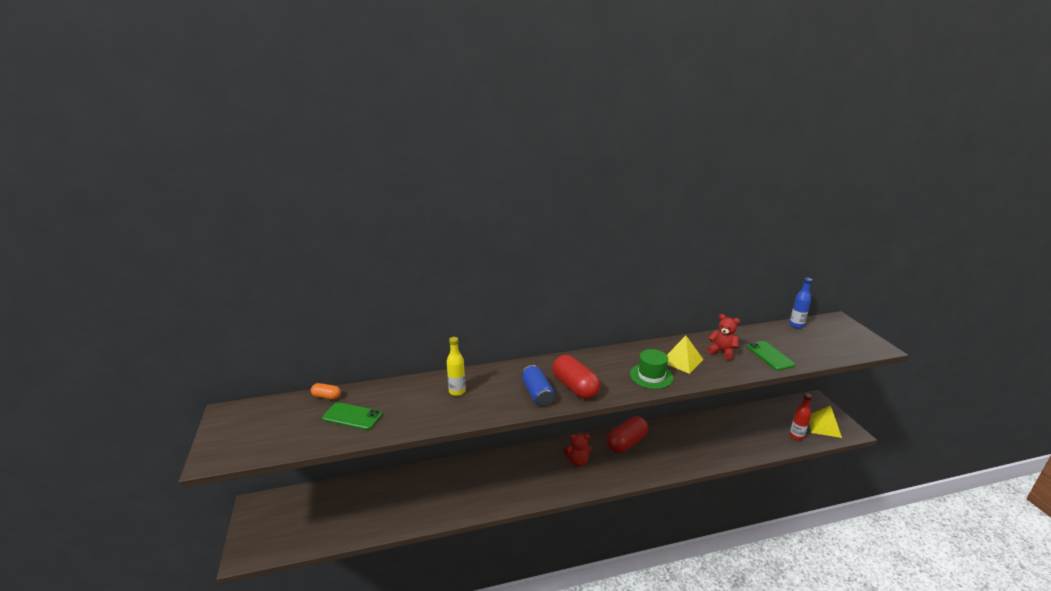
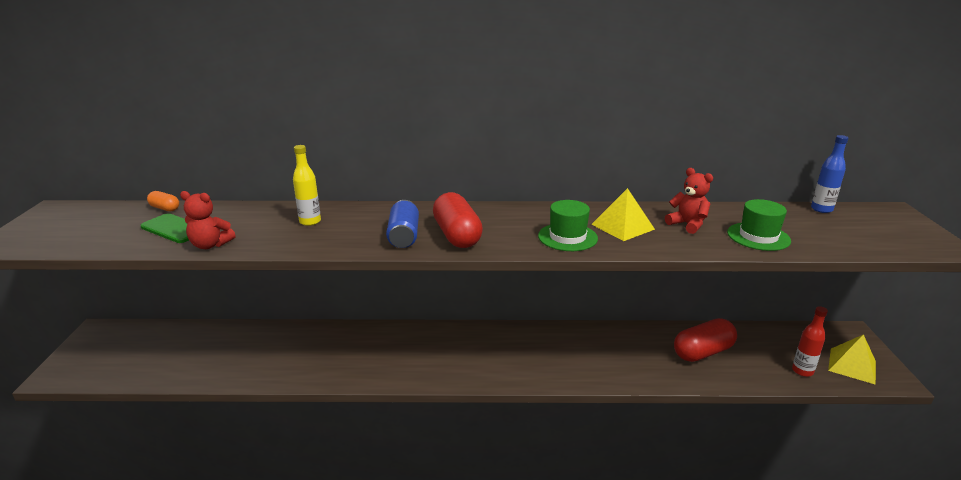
camera: 15 degrees right, 0 degrees up
red teddy bear [564,434,592,467] -> red teddy bear moved to [180,191,236,249]
red capsule [607,416,648,453] -> red capsule moved to [674,318,737,362]
green phone [747,341,795,371] -> green hat [727,199,791,251]

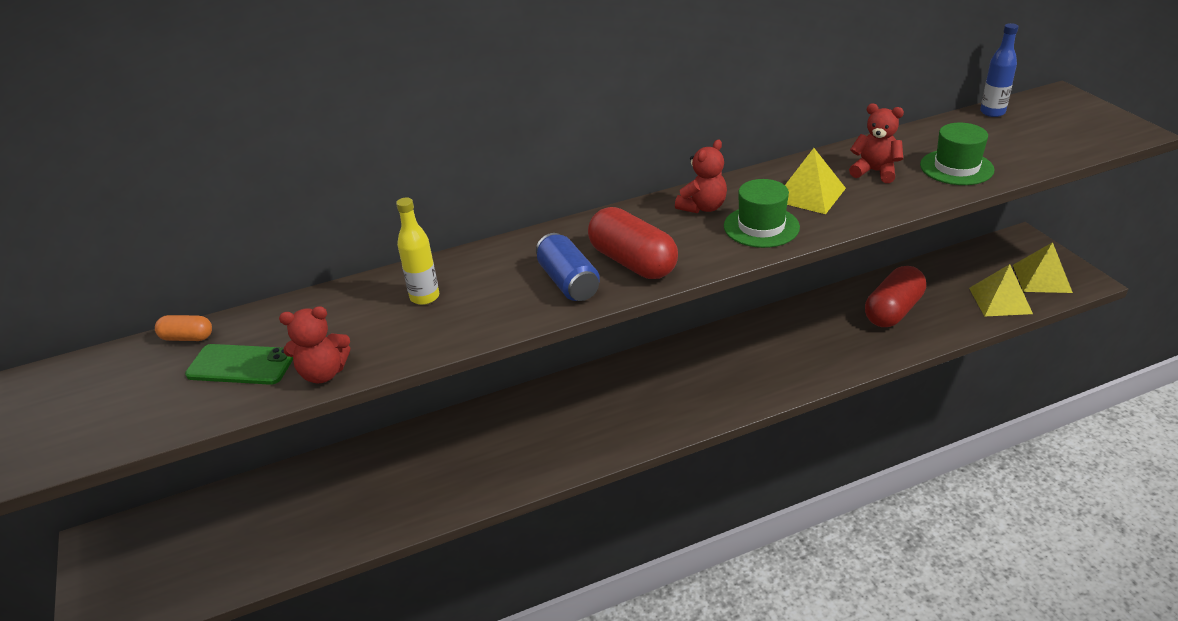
camera: 20 degrees left, 10 degrees up
red bottle [792,306,828,377] -> yellow pyramid [969,264,1033,317]
none -> red teddy bear [675,140,727,213]

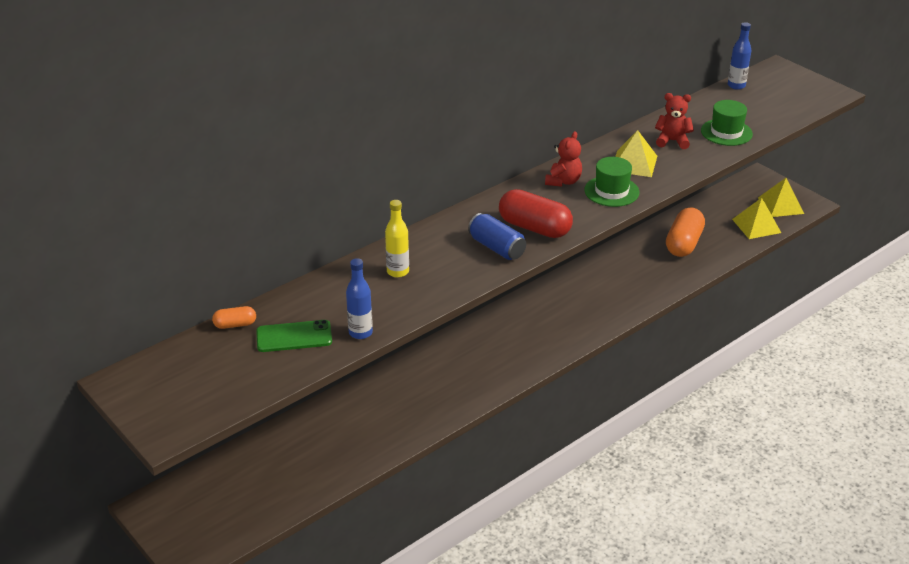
camera: 20 degrees left, 0 degrees up
red teddy bear [279,306,350,383] -> blue bottle [346,258,373,339]
red capsule [865,266,926,327] -> orange capsule [666,207,705,257]

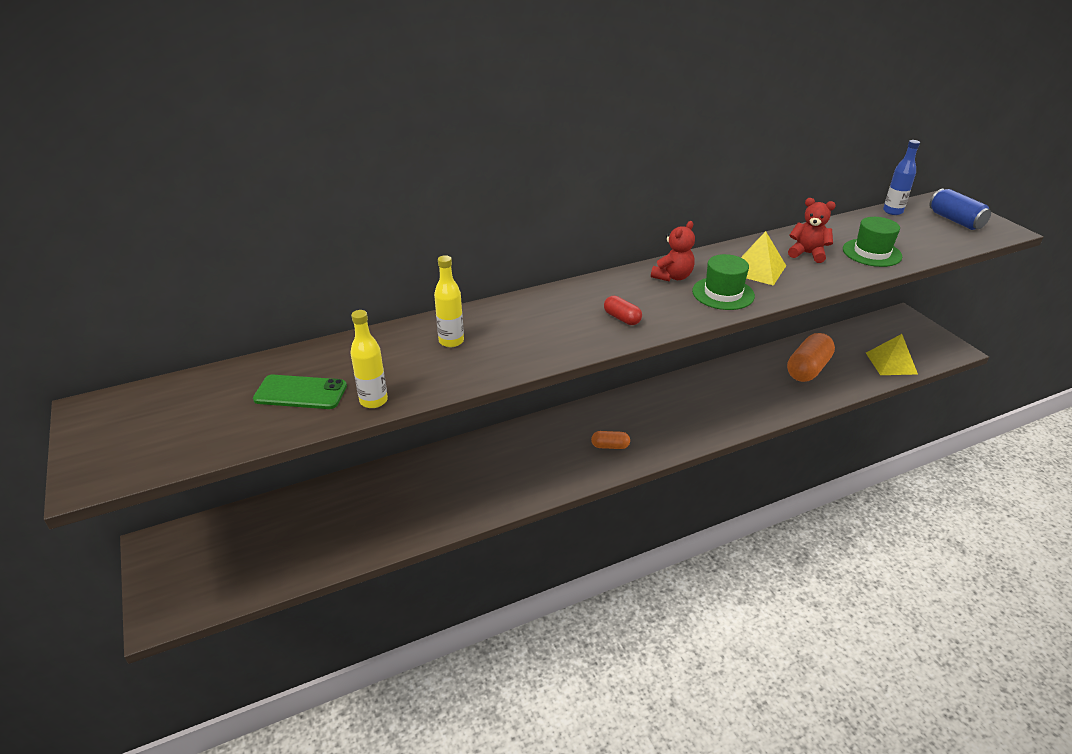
camera: 15 degrees right, 0 degrees up
orange capsule [212,306,256,329] -> orange capsule moved to [591,431,630,449]
blue bottle [346,258,373,339] -> yellow bottle [351,310,388,408]
blue can [468,213,526,260] -> blue can moved to [929,189,991,230]
red capsule [499,189,573,238] -> red capsule [604,296,642,325], size x0.50
yellow pyramid [758,178,804,217] -> none

